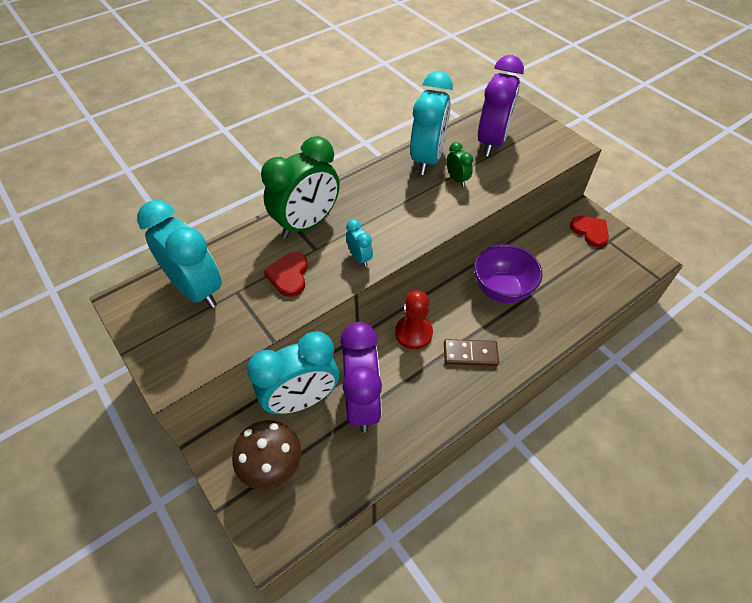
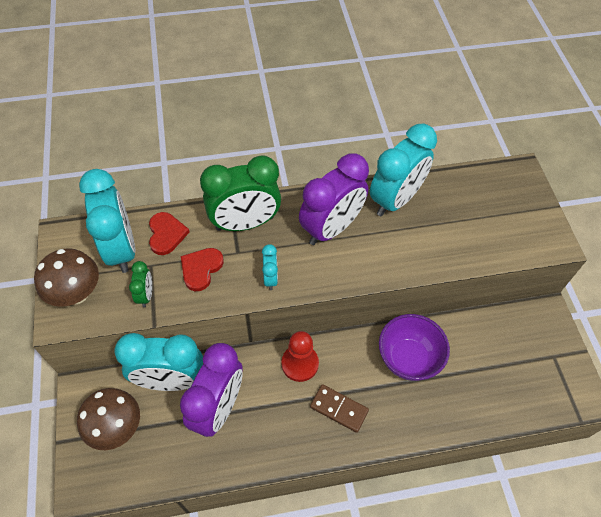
camera: 25 degrees right, 5 degrees up
green clock [447,142,473,187] -> green clock moved to [129,261,152,307]
purple clock [478,55,524,156] -> purple clock moved to [299,154,369,245]
red heart [570,216,609,247] -> red heart moved to [149,212,190,255]
none -> brown mushroom [34,248,99,307]

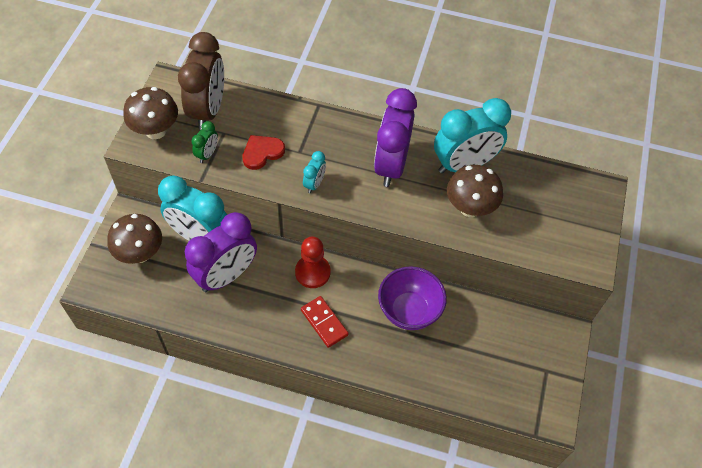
camera: 25 degrees right, 0 degrees up
turquoise clock [79,169,136,273] -> brown clock [178,32,224,130]
red heart [149,212,190,255] -> none
green clock [200,155,281,231] -> none
purple clock [299,154,369,245] -> purple clock turned 120 degrees clockwise [374,88,417,187]
brown domino [310,384,369,433] -> red domino [301,296,349,348]
none -> brown mushroom [447,165,503,217]

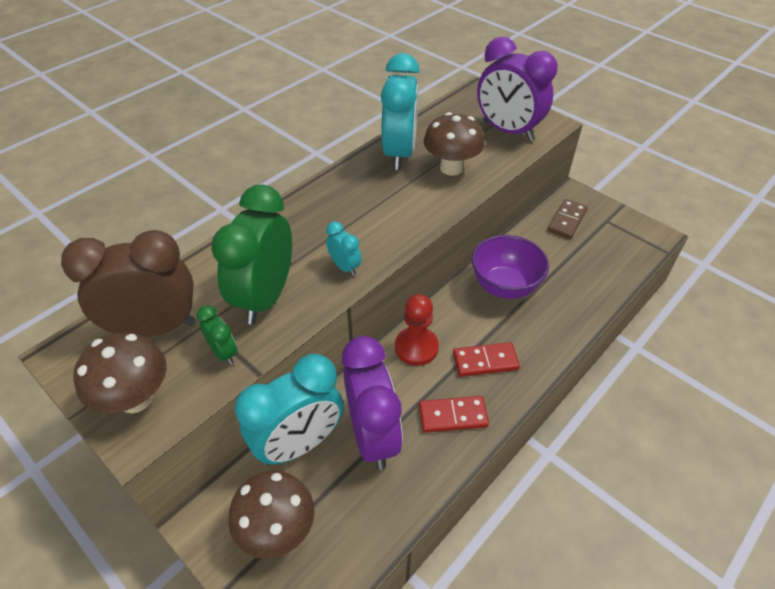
camera: 60 degrees left, 10 degrees down
brown clock [178,32,224,130] -> brown clock turned 45 degrees counterclockwise [61,230,195,337]
red heart [242,135,285,170] -> green clock [211,185,292,324]
purple clock [374,88,417,187] -> purple clock moved to [477,37,558,141]
none -> red domino [419,396,489,433]
none -> brown domino [548,199,588,239]

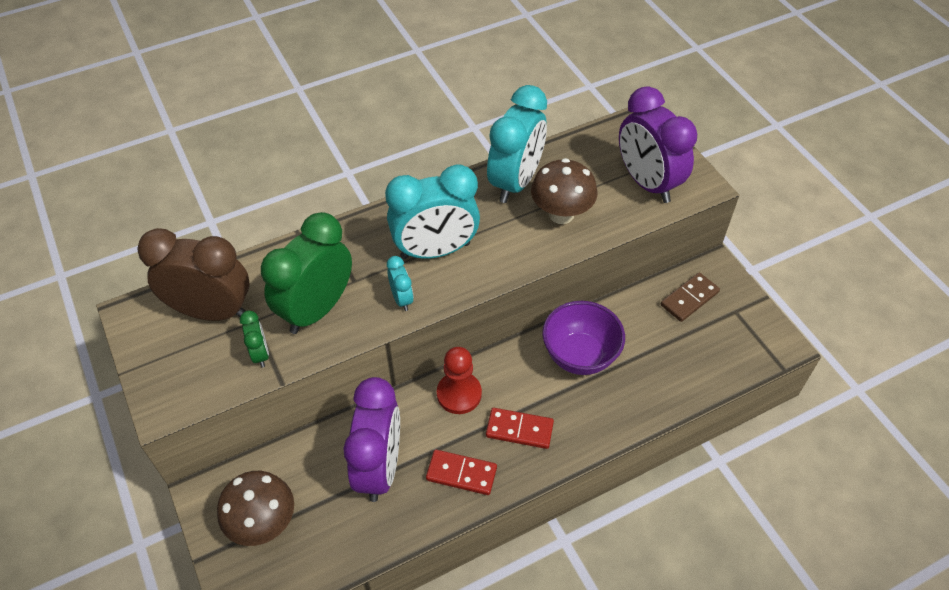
camera: 20 degrees right, 5 degrees up
brown mushroom [73,333,167,413] -> none
turquoise clock [235,354,344,466] -> turquoise clock moved to [385,164,480,259]

